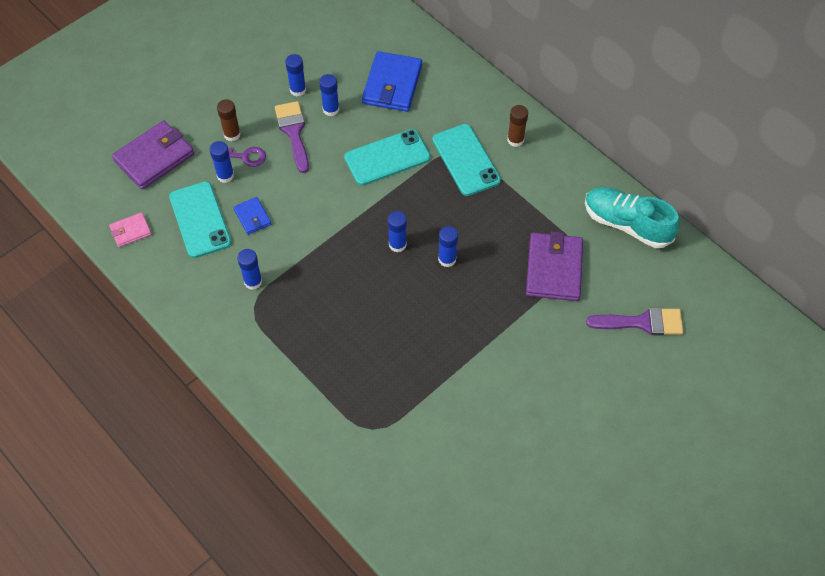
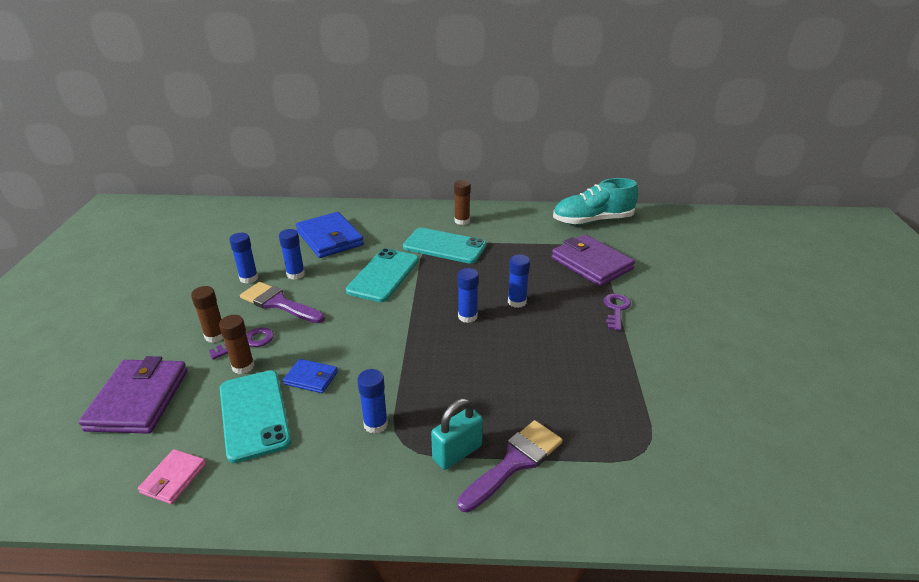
camera: 45 degrees left, 25 degrees down
turquoise phone [169,181,232,258] -> turquoise phone turned 45 degrees clockwise [220,370,291,463]
blue glue stick [210,141,234,183] -> brown glue stick [219,315,255,374]
purple brush [586,307,683,335] -> purple brush moved to [458,420,563,512]
none -> turquoise padlock [431,399,483,470]
none -> purple key [604,293,631,331]

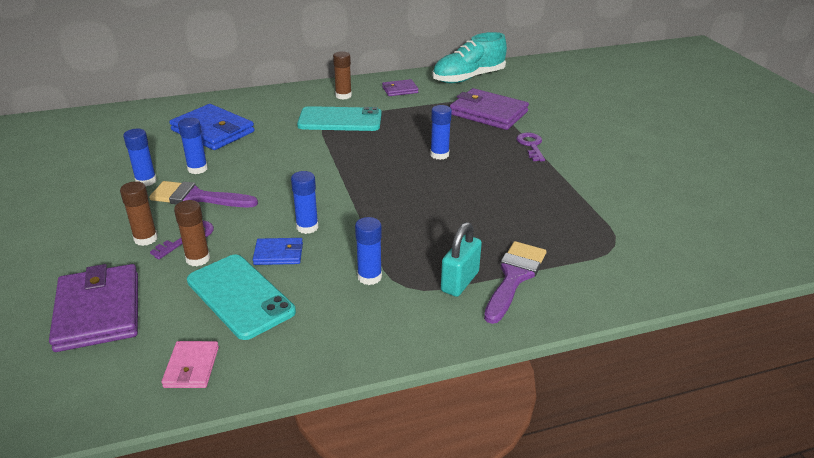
camera: 20 degrees left, 0 degrees up
turquoise phone [346,248,419,302] -> none
blue glue stick [458,268,479,323] -> blue glue stick moved to [291,171,319,234]
none -> purple wallet [382,79,418,96]

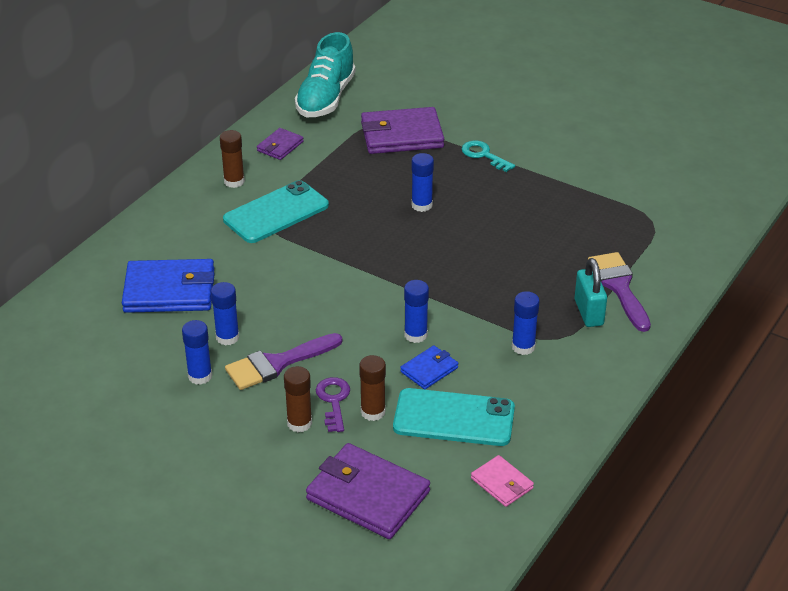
camera: 40 degrees left, 5 degrees up
purple key [516,133,545,162] -> turquoise key [462,141,515,172]

